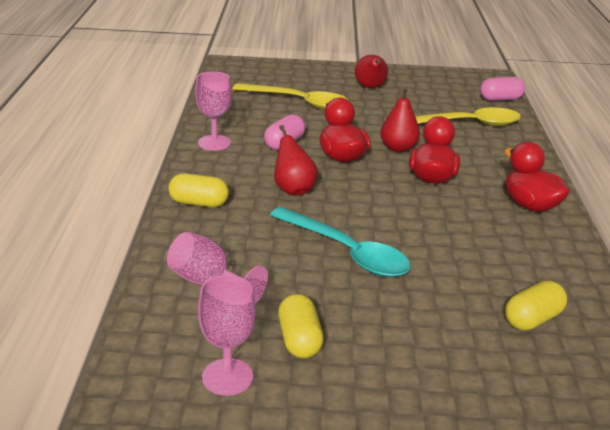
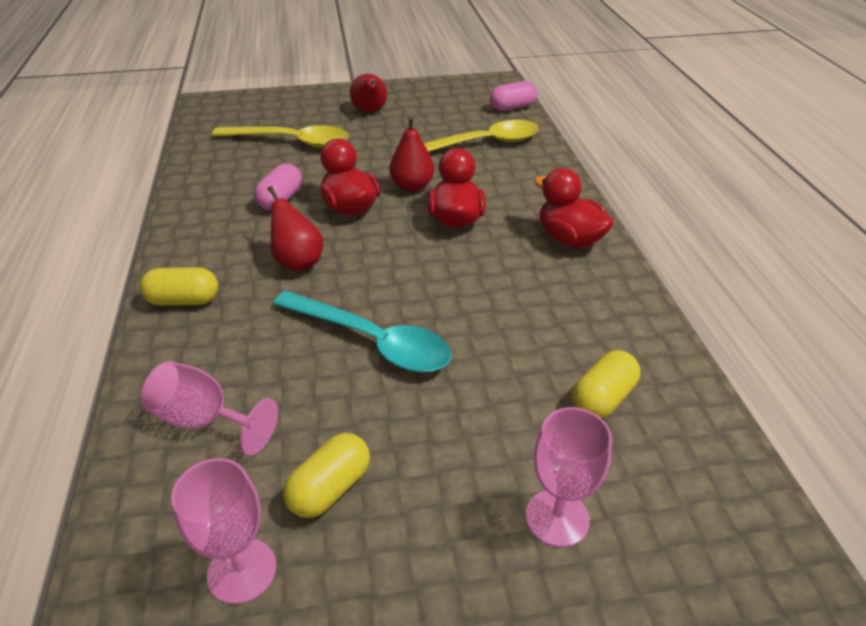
camera: 10 degrees left, 10 degrees up
pink goblet [195,71,232,151] -> pink goblet moved to [526,407,612,547]
yellow capsule [278,294,324,358] -> yellow capsule turned 60 degrees clockwise [283,433,370,518]

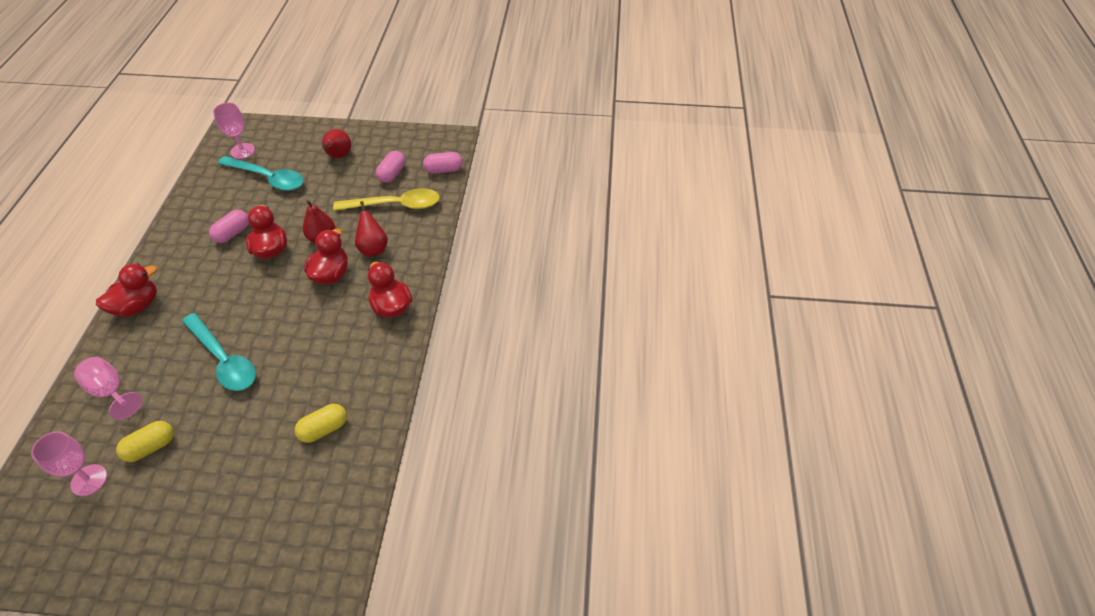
camera: 15 degrees right, 10 degrees up
yellow capsule [140,267,218,306] -> red duck [96,264,157,317]
yellow spoon [212,125,349,148] -> turquoise spoon [218,156,304,191]
red pear [268,186,323,271] -> red pear moved to [355,201,388,256]
pink goblet [526,407,612,547] -> pink goblet moved to [213,102,255,159]
none -> pink capsule [376,151,405,183]

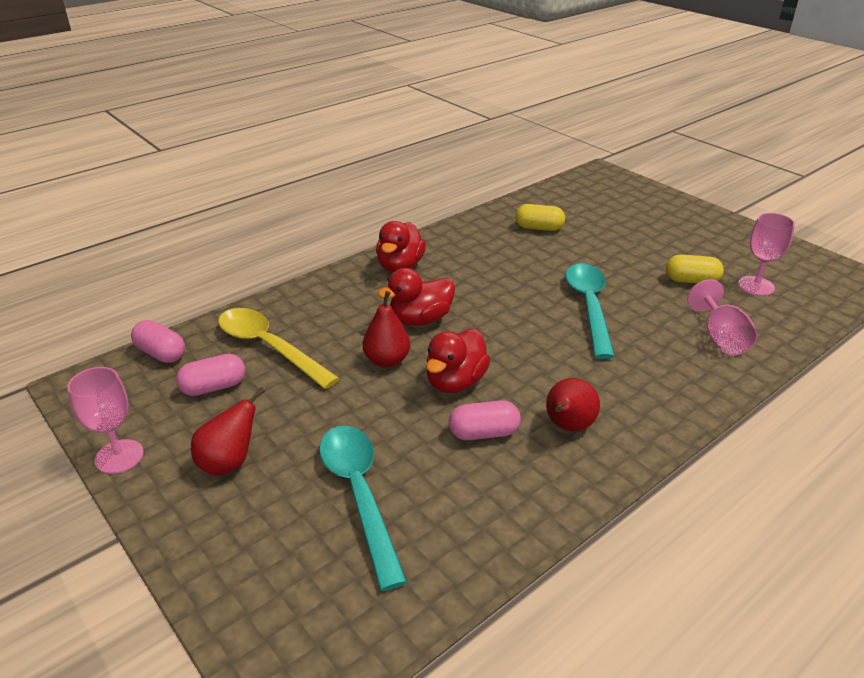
camera: 135 degrees left, 15 degrees down
red duck [96,264,157,317] -> none
pink goblet [213,102,255,159] -> pink goblet moved to [67,367,144,474]
red pear [355,201,388,256] -> red pear moved to [546,378,600,431]

